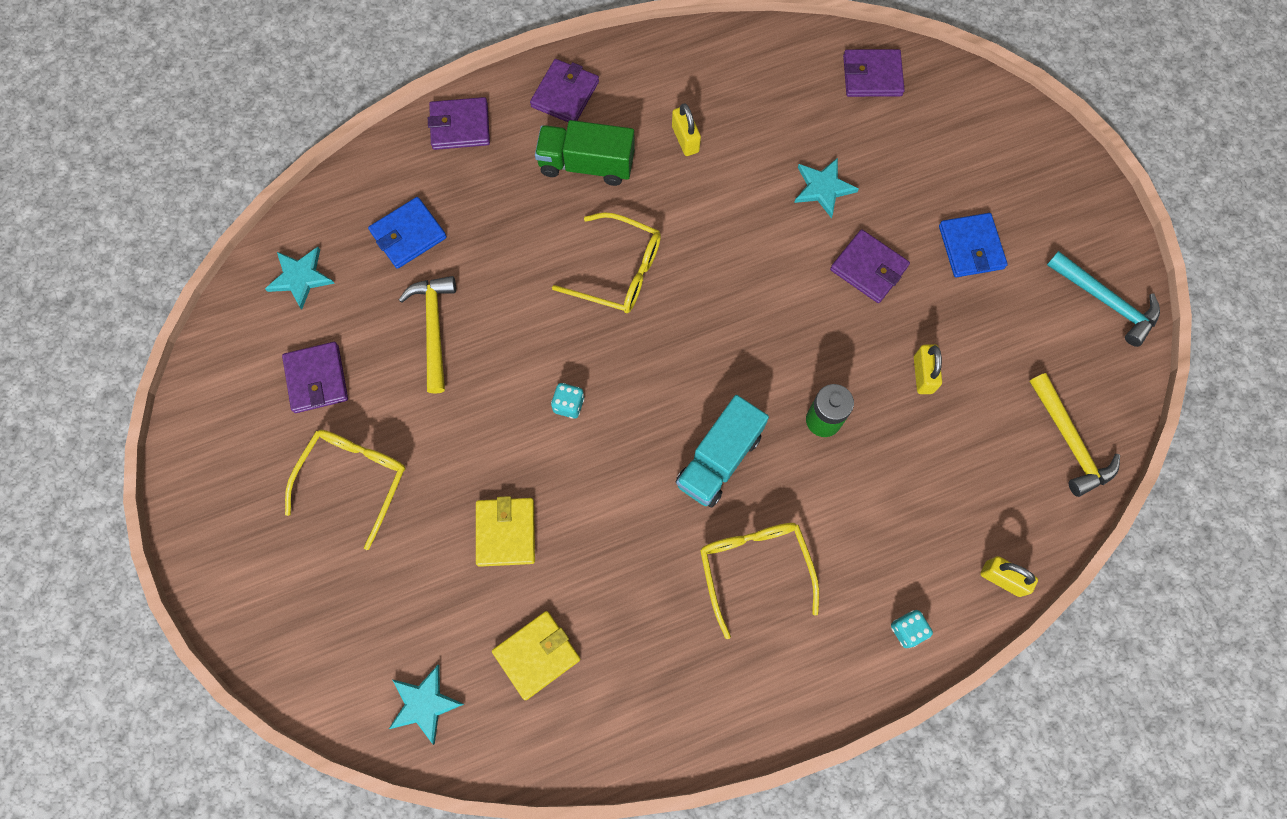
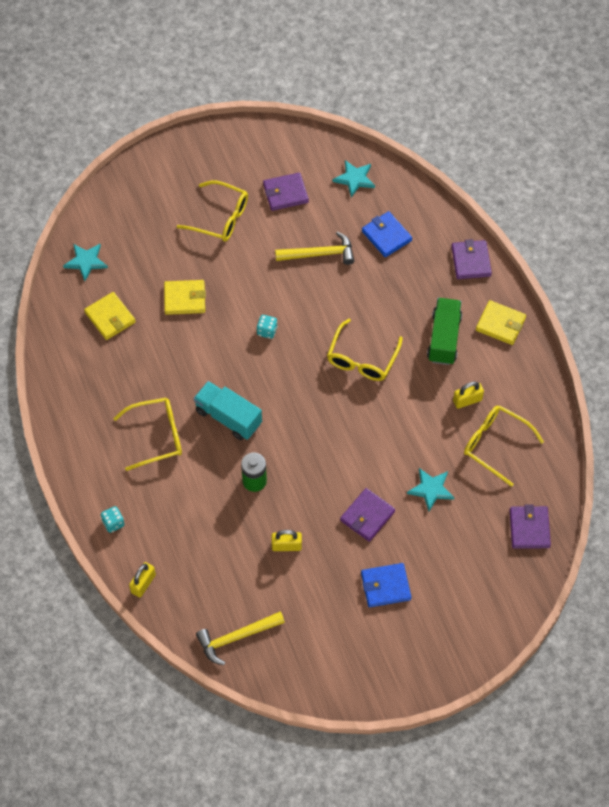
camera: 90 degrees right, 10 degrees down
purple wallet [530,59,599,122] -> yellow wallet [476,300,526,345]
turquoise hammer [1047,251,1160,347] -> none
none -> yellow glasses [464,405,544,487]

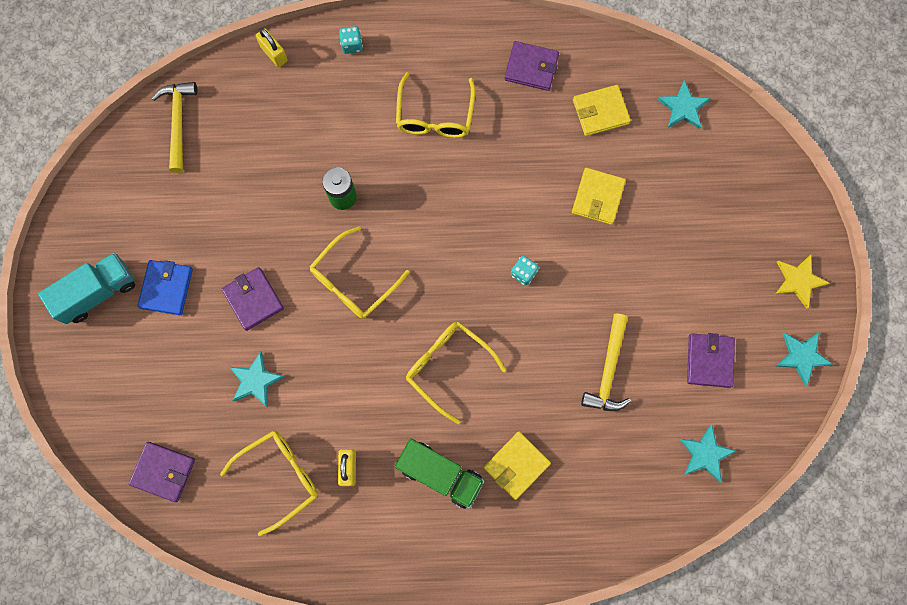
camera: 110 degrees right, 15 degrees up
yellow glasses [177,180,248,242] -> yellow glasses moved to [309,226,410,319]
turquoise truck [194,381,262,440] -> turquoise truck moved to [38,253,135,324]
yellow padlock [271,530,302,551] -> none
blue wallet [362,211,412,257] -> none
purple wallet [451,239,492,279] -> purple wallet moved to [504,41,559,91]
yellow wallet [476,300,526,345] -> yellow wallet moved to [483,431,551,500]
none -> yellow star [775,255,830,309]
none -> turquoise star [776,332,833,386]

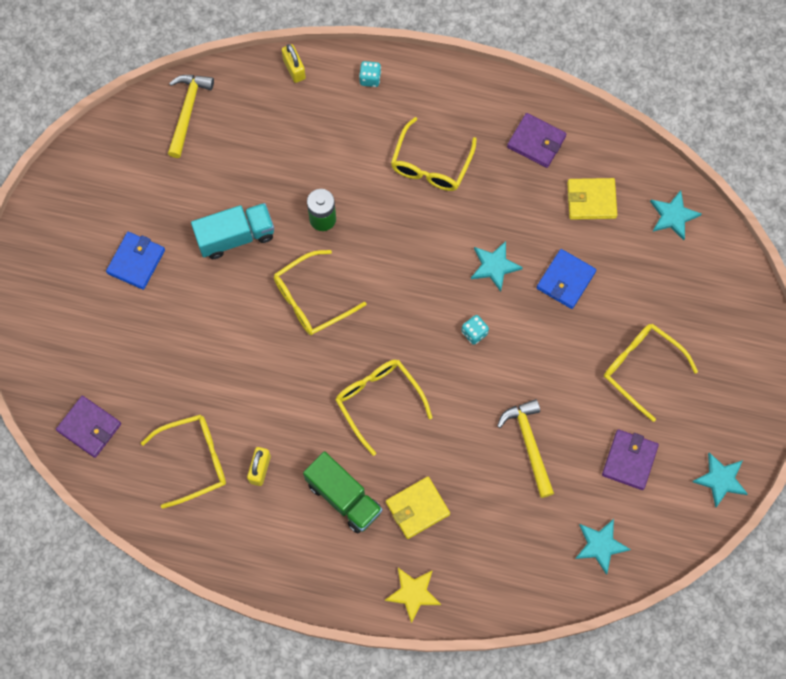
camera: 15 degrees right, 5 degrees down
turquoise truck [38,253,135,324] -> turquoise truck moved to [191,203,274,259]
purple wallet [222,267,284,331] -> none
turquoise star [230,352,285,407] -> turquoise star moved to [471,241,523,292]
yellow wallet [572,168,626,225] -> blue wallet [537,249,596,309]
yellow hammer [581,313,631,411] -> yellow hammer turned 135 degrees clockwise [497,399,554,498]
yellow star [775,255,830,309] -> yellow star moved to [385,568,441,624]
none -> yellow glasses [604,324,698,422]

